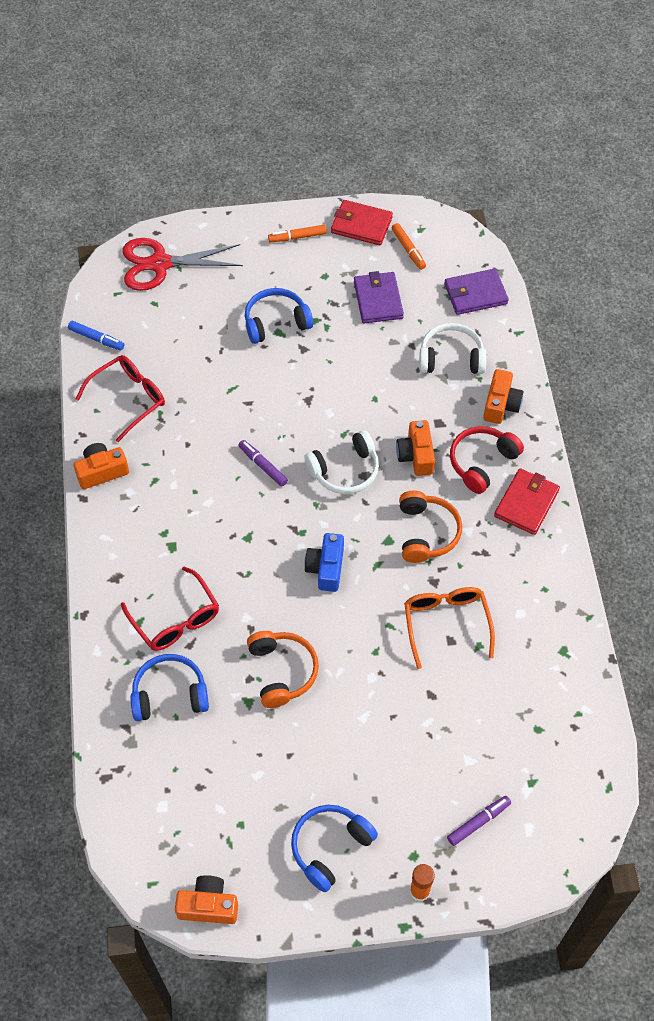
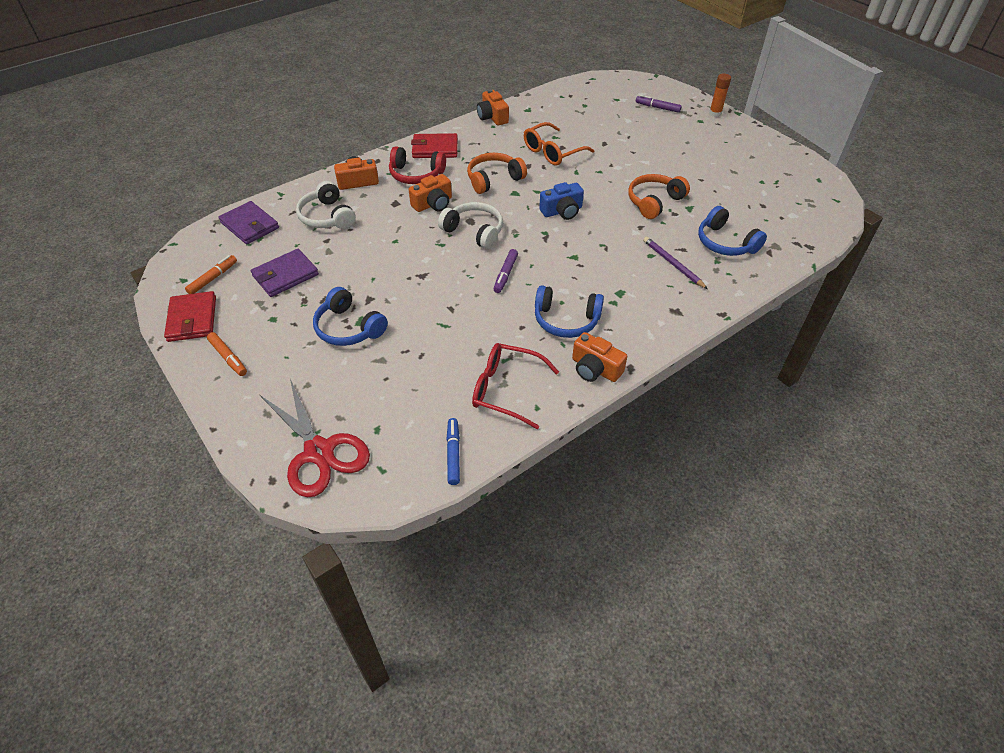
camera: 120 degrees left, 10 degrees down
red glasses [121,567,219,651] -> purple pencil [643,237,708,289]
orange camera [175,875,238,924] -> orange camera moved to [477,89,509,126]
blue headphones [291,805,378,892] -> blue headphones moved to [535,285,604,338]

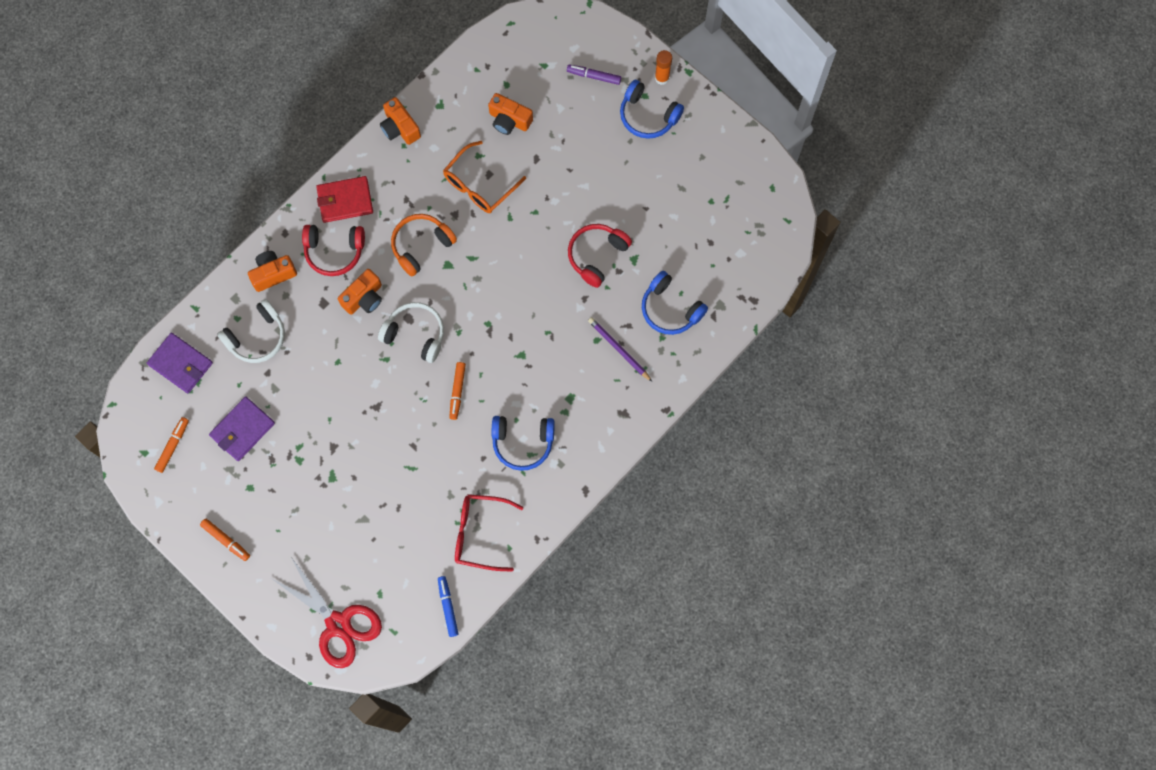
camera: 10 degrees left, 25 degrees up
red wallet [164,291,216,342] -> none
white headphones [296,181,356,229] -> white headphones turned 90 degrees counterclockwise [217,299,285,363]
blue headphones [313,287,388,346] -> blue headphones moved to [620,80,684,139]
purple marker [494,249,518,293] -> orange marker [449,362,466,420]
blue camera [539,182,584,220] -> none
orange camera [572,332,627,382] -> orange camera moved to [488,93,533,135]
orange headphones [628,174,690,219] -> red headphones [568,224,632,288]

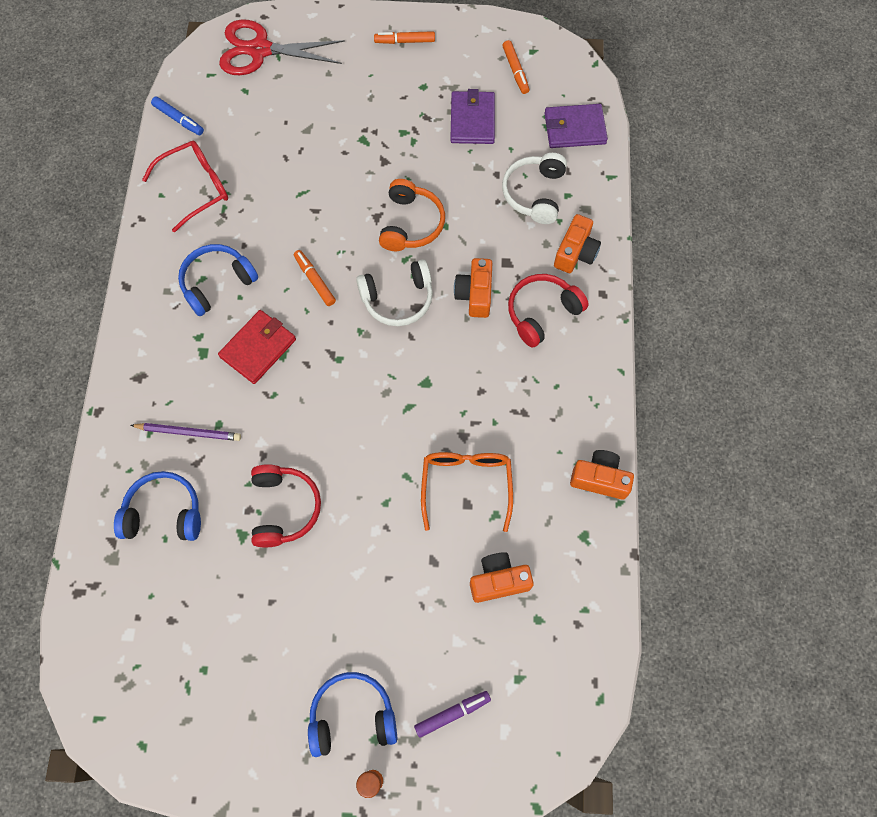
camera: 140 degrees right, 5 degrees down
red wallet [316,176,373,223] -> red wallet moved to [218,310,296,384]
orange headphones [391,214,457,277] -> orange headphones moved to [379,179,445,251]

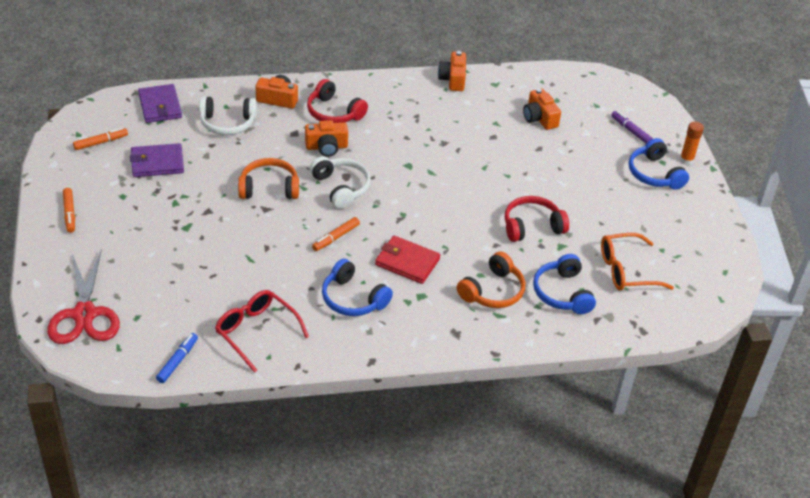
camera: 105 degrees left, 25 degrees down
purple pencil [130,423,241,441] -> orange headphones [457,251,525,308]
orange glasses [421,452,513,532] -> orange glasses moved to [601,233,674,291]

